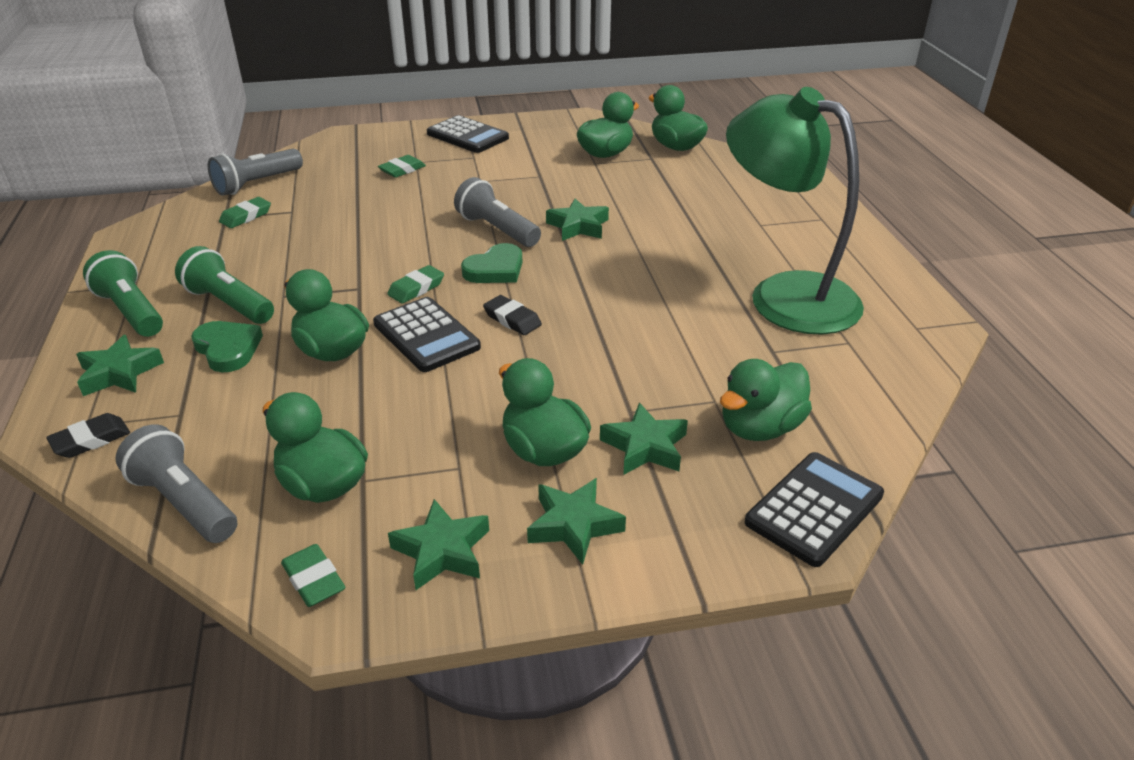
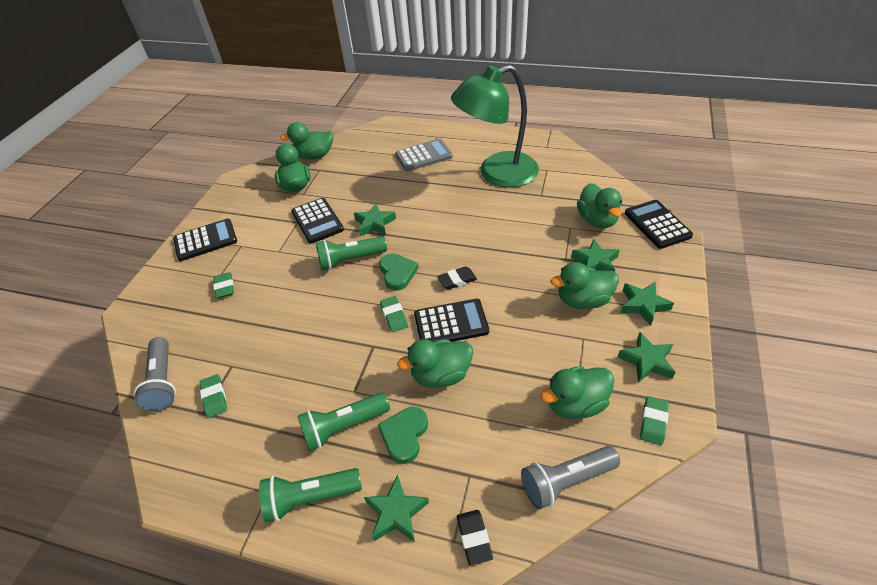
camera: 60 degrees left, 10 degrees up
green heart [191,321,263,372] -> green heart turned 60 degrees counterclockwise [378,407,428,464]
green eraser [281,544,346,607] -> green eraser turned 60 degrees counterclockwise [640,396,669,445]
grey flashlight [454,177,541,247] -> green flashlight [316,236,387,271]
none -> black calculator [291,198,344,244]
none -> grey calculator [395,139,453,171]

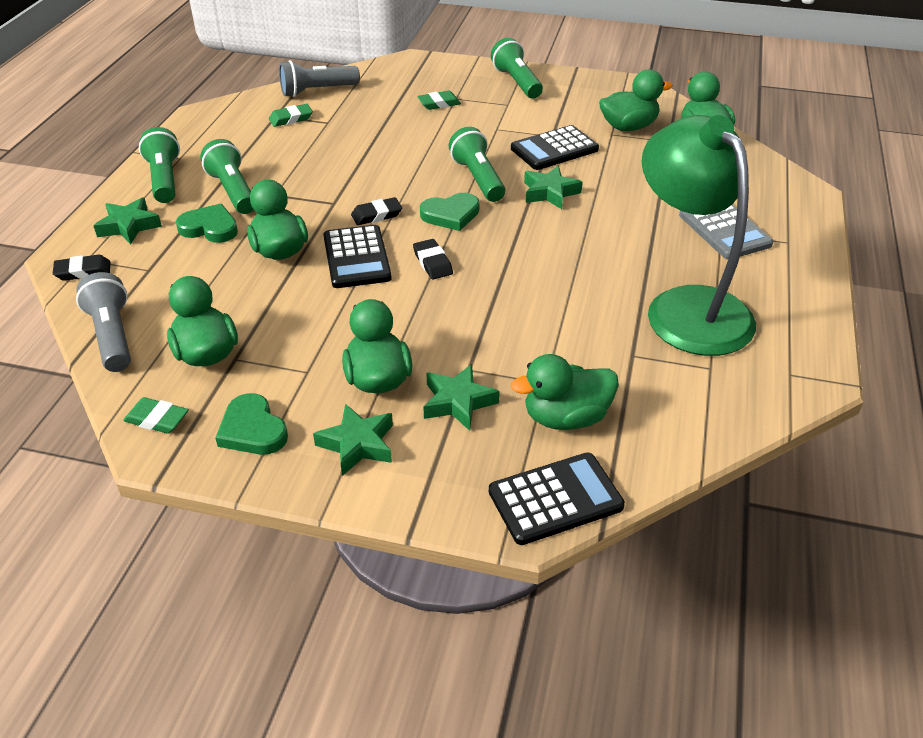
camera: 85 degrees right, 5 degrees down
black calculator [173,219,237,261] -> green flashlight [491,38,543,99]
green eraser [380,296,408,332] -> black eraser [351,197,402,225]
green star [618,332,675,383] -> green heart [215,393,288,455]

